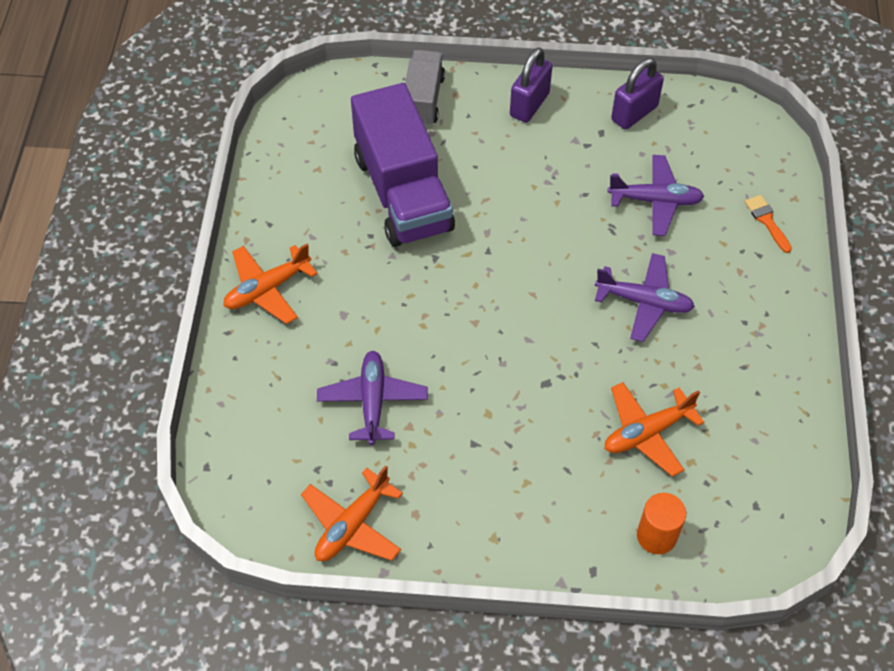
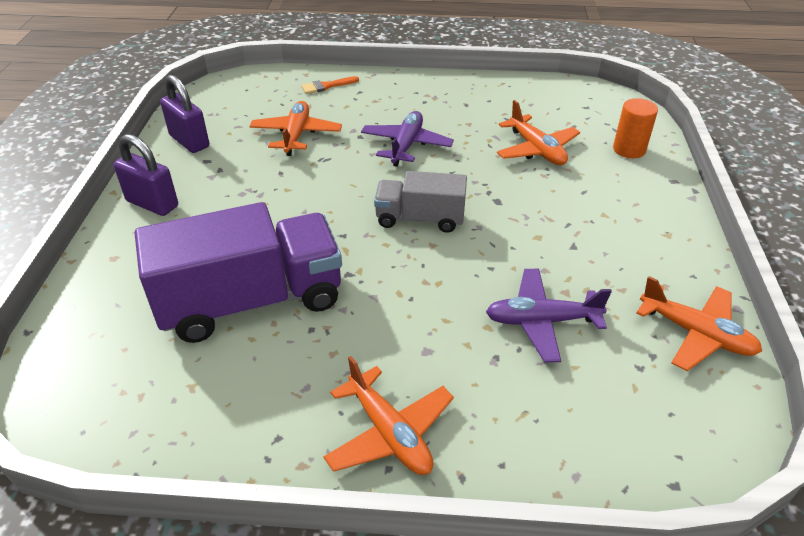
camera: 90 degrees left, 15 degrees down
grey truck [405,50,445,126] -> grey truck moved to [374,171,467,233]
purple plane [607,155,704,236] -> orange plane [249,101,342,156]

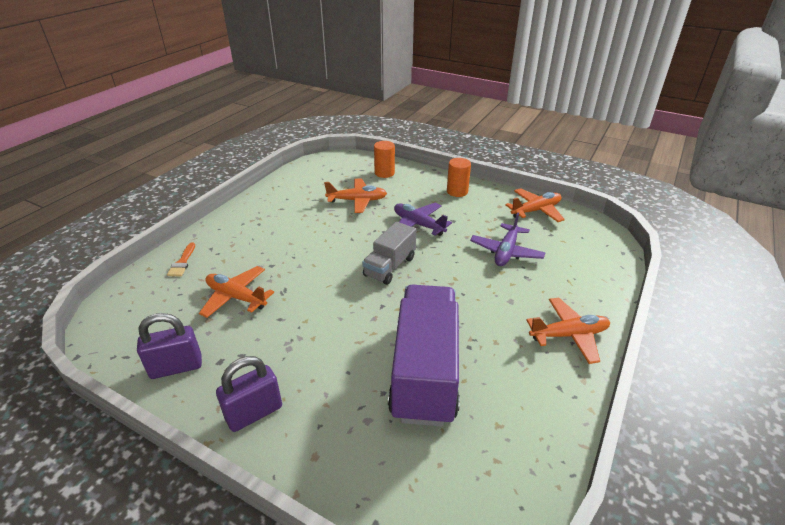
camera: 65 degrees left, 5 degrees down
purple plane [361,111,454,167] -> purple plane moved to [394,203,452,236]
none -> orange cylinder [447,158,471,197]

